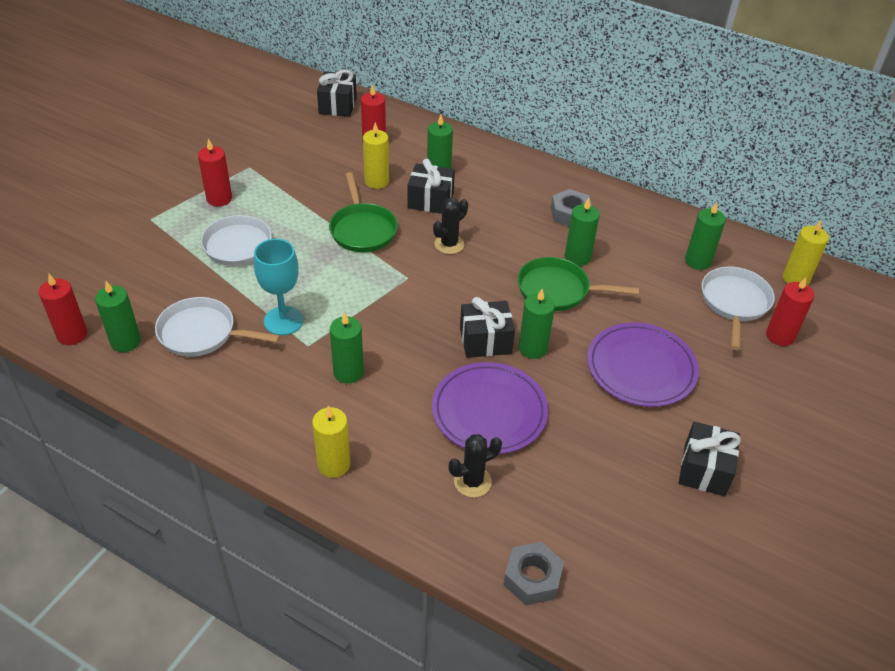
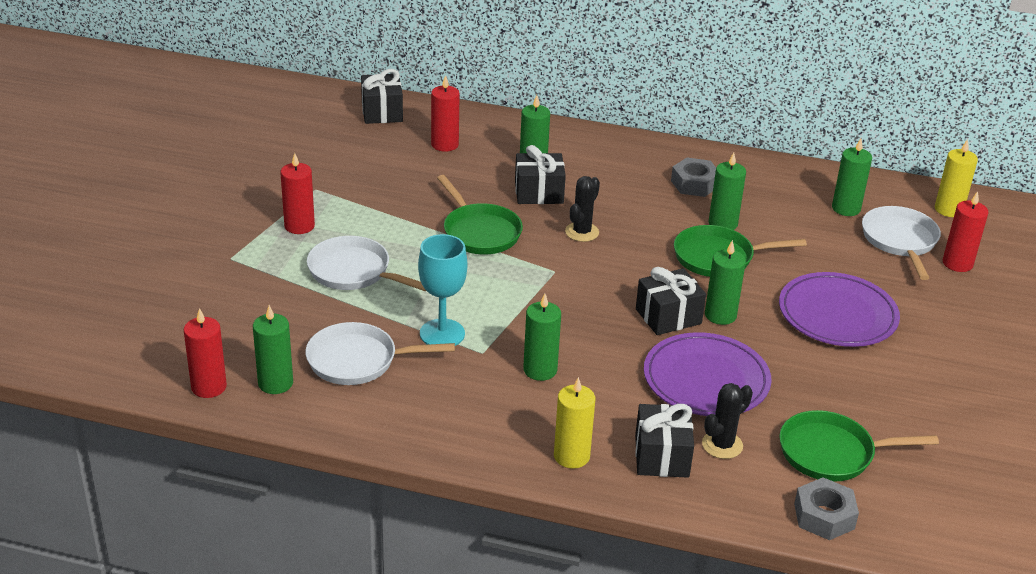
camera: 15 degrees left, 10 degrees down
yellow candle [363,122,389,189] -> none
black gift [679,422,741,496] -> black gift moved to [635,404,694,478]
none -> green pan [779,410,939,482]

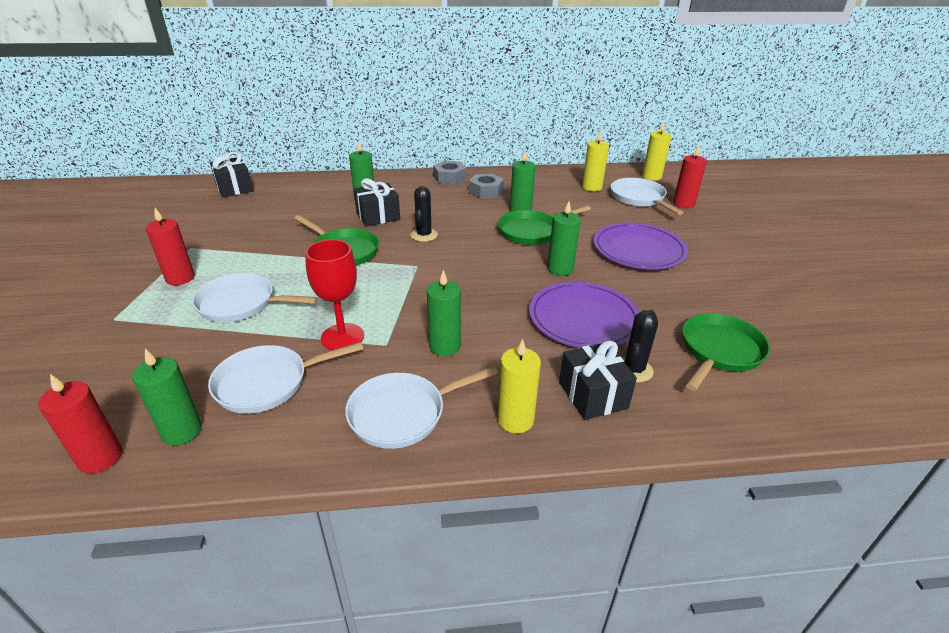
camera: 20 degrees left, 0 degrees up
turquoise goblet [418,234,467,346] -> red goblet [305,239,364,350]
red candle [431,75,460,152] -> none
black gift [636,267,706,335] -> none
green pan [779,410,939,482] -> green pan turned 150 degrees clockwise [682,313,770,391]
grey nut [794,477,859,540] -> grey nut moved to [433,161,466,184]
green candle [832,139,872,216] -> yellow candle [582,130,609,191]
none -> white pan [345,366,498,449]

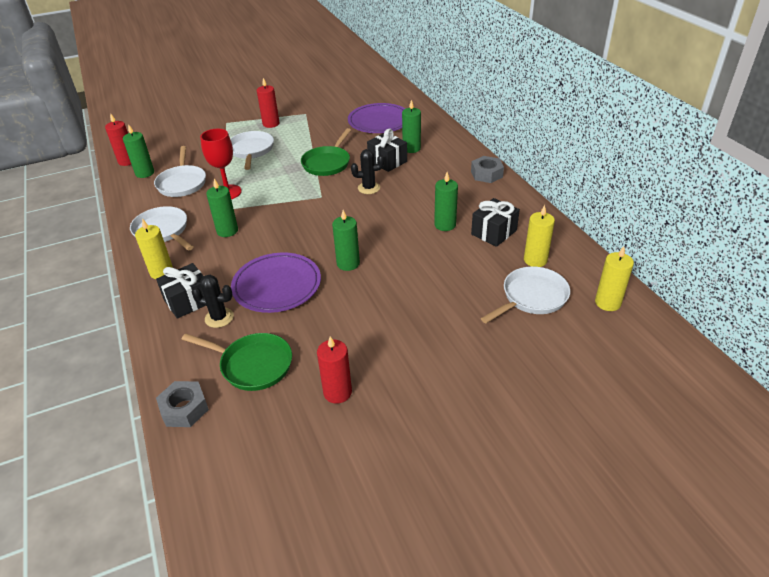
camera: 75 degrees right, 5 degrees up
white pan [208,342,363,414] -> white pan turned 150 degrees counterclockwise [154,146,206,197]
black gift [210,152,253,197] -> black gift moved to [471,198,520,247]
grey nut [469,173,504,199] -> grey nut moved to [156,381,209,427]
green pan [498,205,591,245] -> none
purple plate [593,222,688,270] -> purple plate moved to [348,103,406,133]
red candle [673,145,707,209] -> red candle moved to [317,336,352,404]

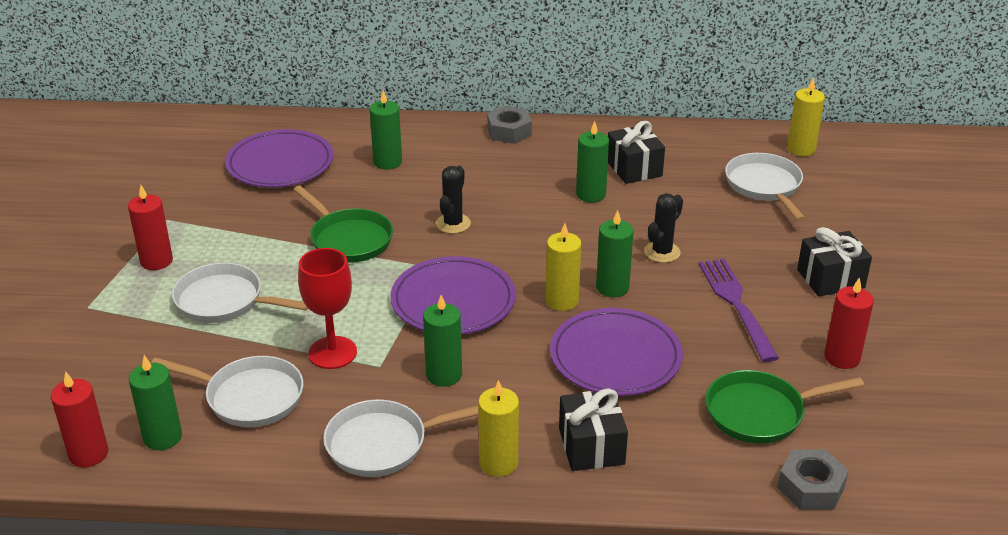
camera: 65 degrees left, 5 degrees down
green pan [182,333,292,391] -> green pan turned 150 degrees counterclockwise [705,370,864,444]
black cactus [192,275,234,328] -> black cactus moved to [644,193,683,263]
black gift [367,129,407,172] -> black gift moved to [797,227,872,296]
yellow candle [524,205,555,267] -> yellow candle moved to [545,223,581,311]
none -> purple plate [391,256,516,334]
none -> purple fork [698,259,779,362]

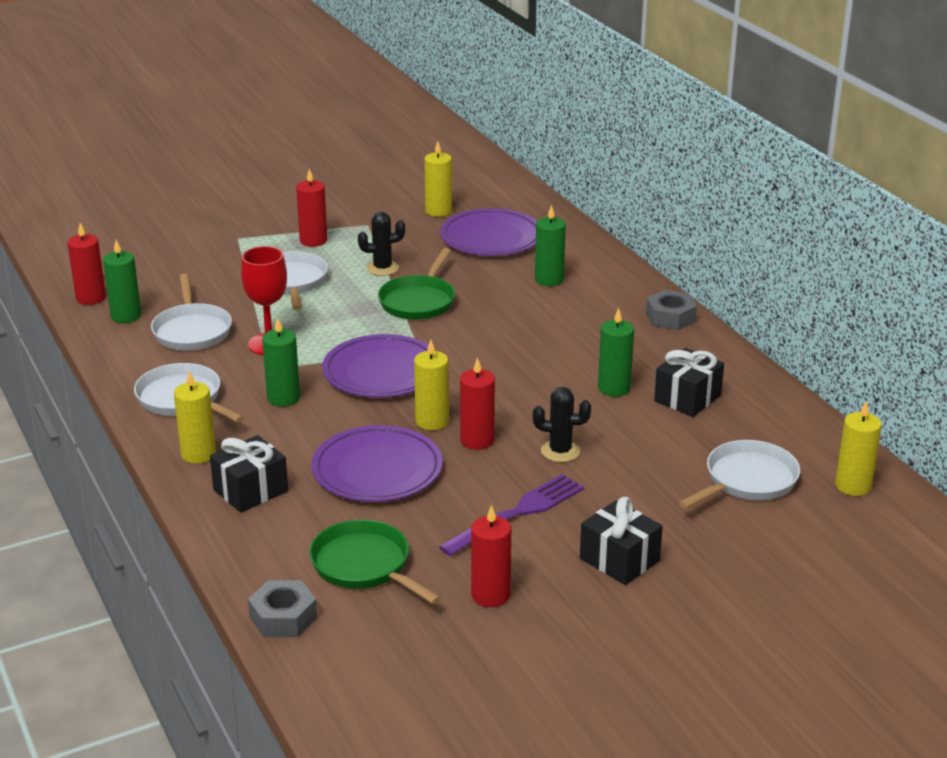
camera: 60 degrees right, 5 degrees down
black cactus [436,166,471,234] -> black cactus moved to [358,212,405,276]
green candle [596,210,634,297] -> red candle [460,357,495,450]
none -> yellow candle [424,141,452,217]

